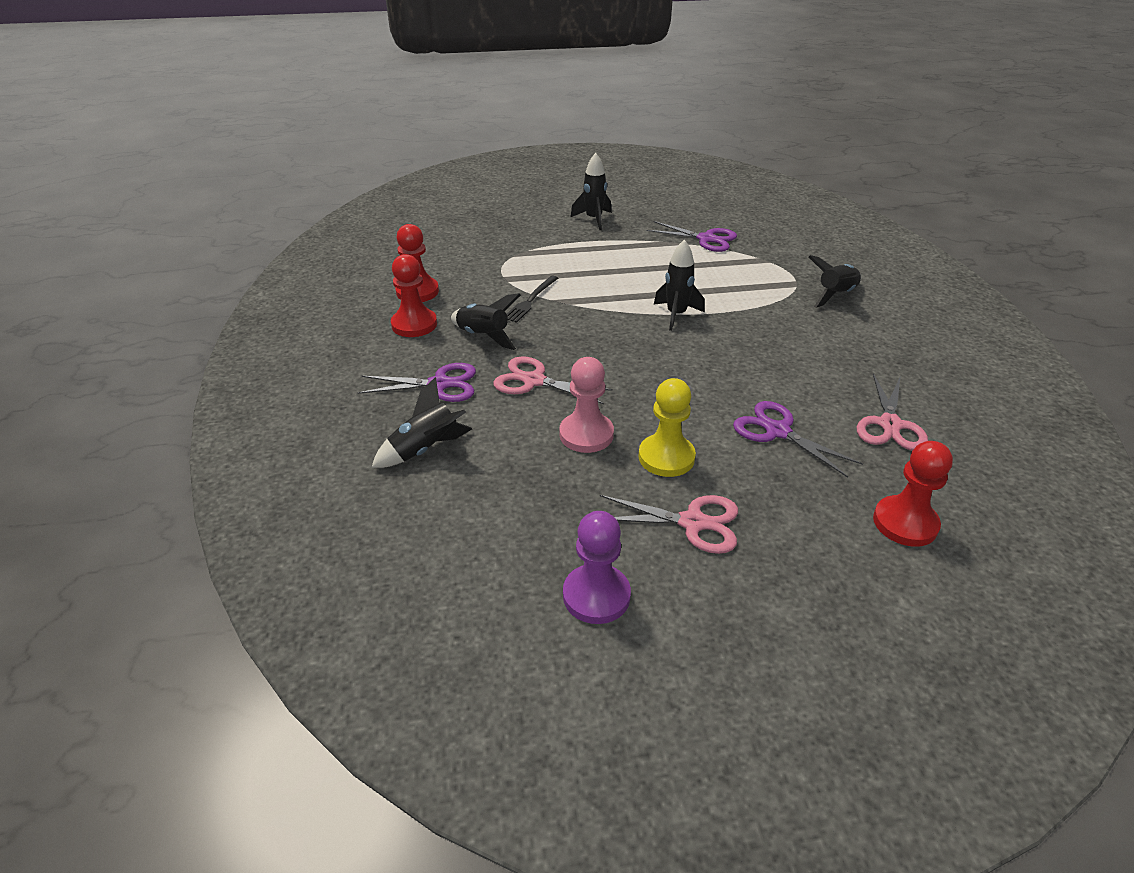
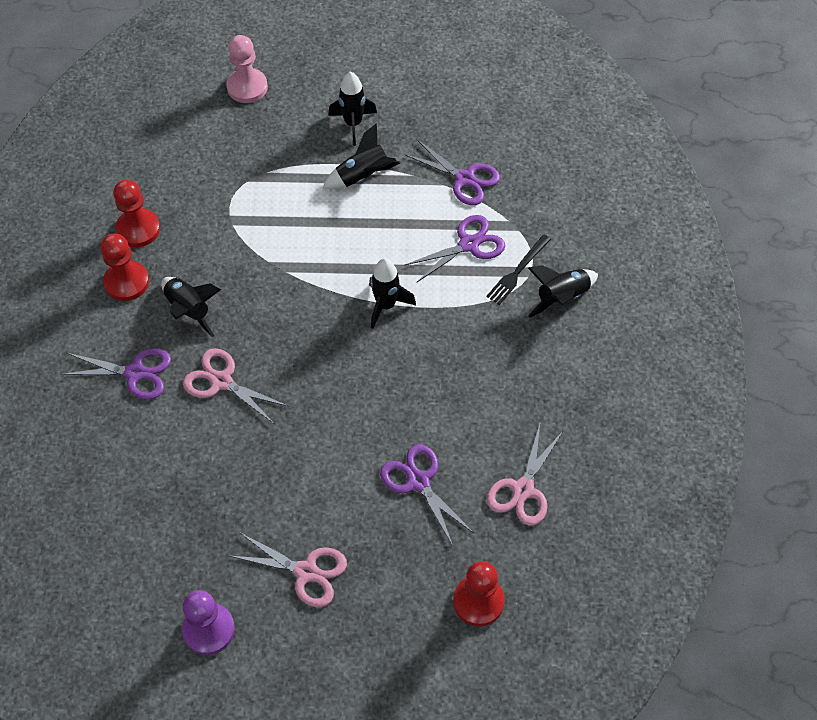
camera: 10 degrees right, 20 degrees up
black rocket [371,377,472,468] -> black rocket moved to [323,123,400,189]
black fork [507,276,558,323] -> black fork moved to [486,235,551,305]
pink pawn [559,357,614,453] -> pink pawn moved to [226,35,268,103]
yellow pawn [639,378,696,477] -> none
none -> purple scissors [405,215,505,283]

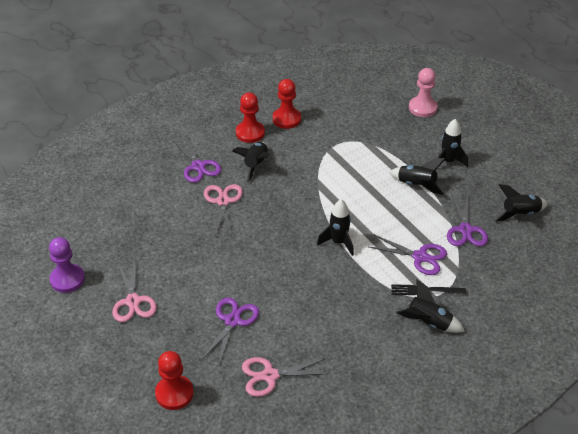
camera: 55 degrees right, 15 degrees down
none -> black rocket [494,184,548,222]

